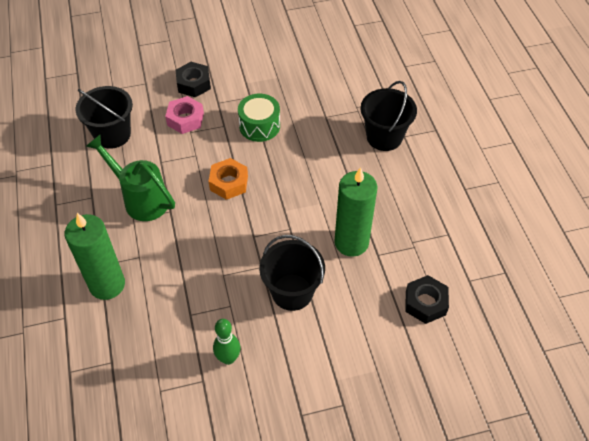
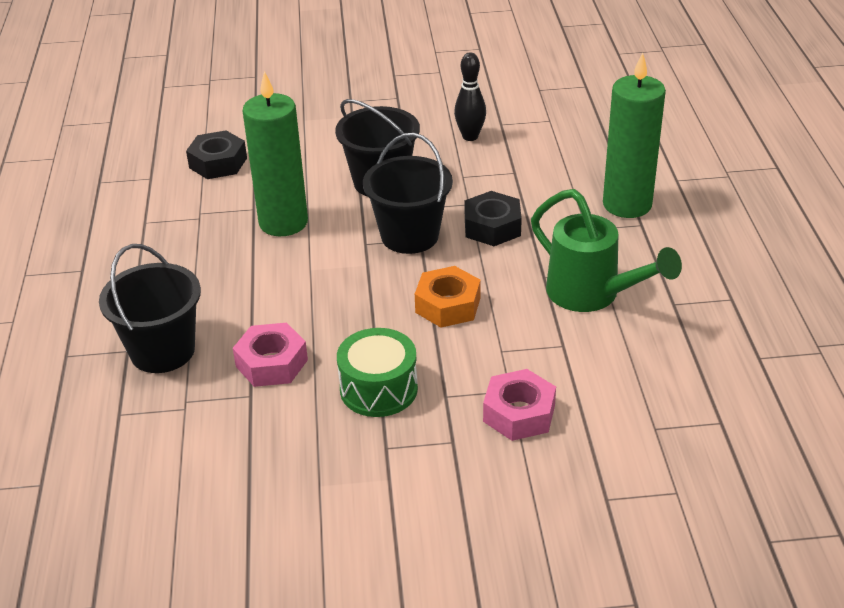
camera: 170 degrees left, 15 degrees down
black bucket [75,86,133,149] -> black bucket moved to [363,133,453,254]
black nut [176,62,211,97] -> black nut moved to [465,191,522,246]
green bowling pin [213,319,241,365] -> black bowling pin [454,52,486,141]
none -> pink nut [233,323,308,387]

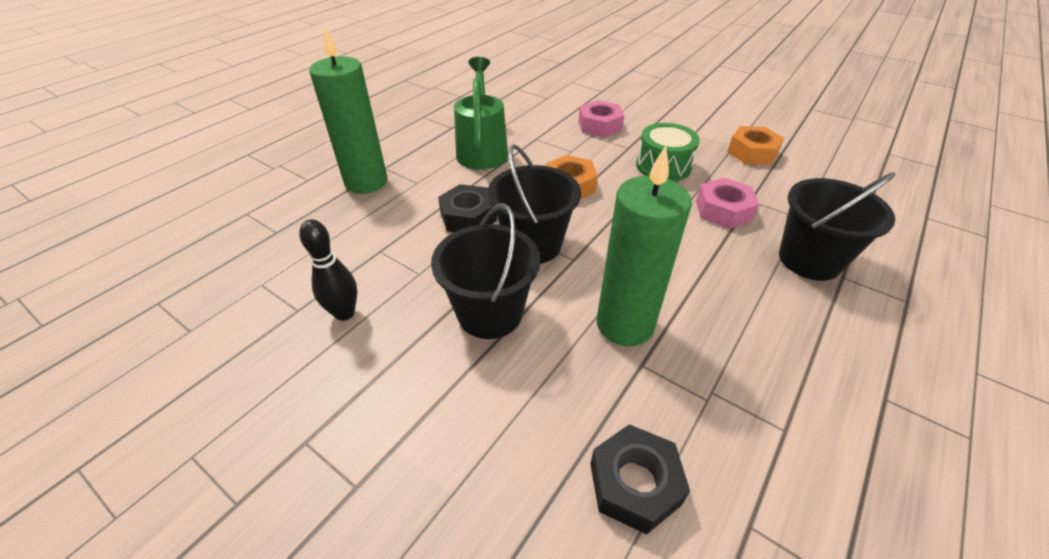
camera: 140 degrees left, 5 degrees up
none -> orange nut [727,126,784,165]

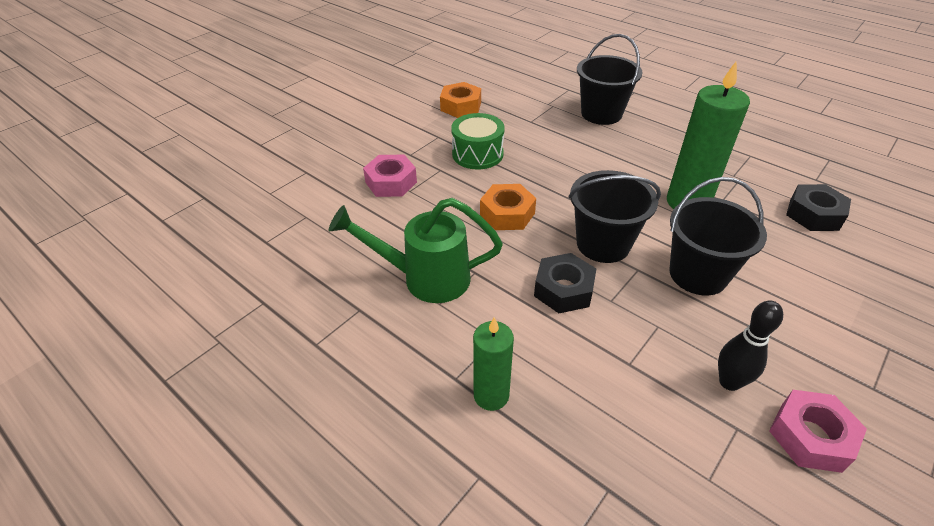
camera: 85 degrees left, 0 degrees up
green candle [309,26,388,194] -> green candle [473,317,514,411], size x0.61
pink nut [696,178,759,229] -> pink nut moved to [769,390,867,473]

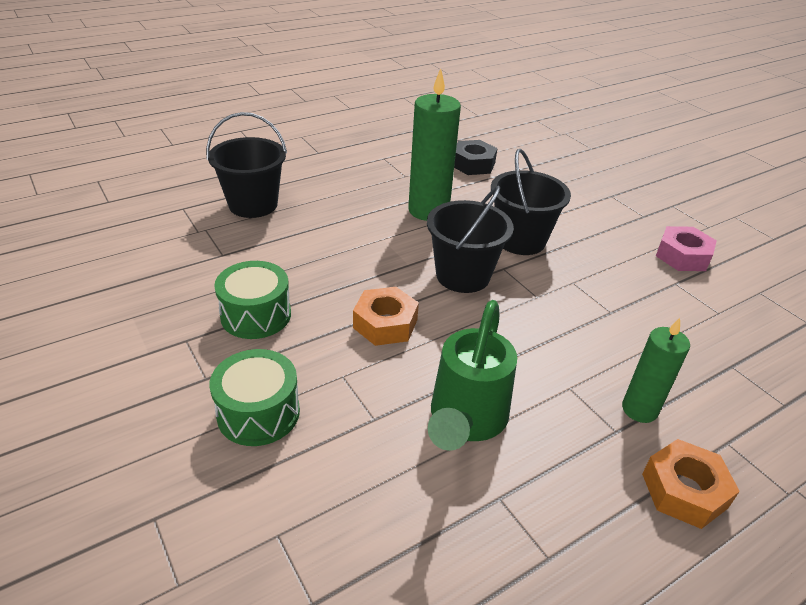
camera: 75 degrees left, 5 degrees down
pink nut [363,155,417,197] -> green drum [209,349,300,446]
orange nut [440,82,481,118] -> orange nut moved to [642,439,740,529]
black nut [534,253,596,313] -> none
black bowling pin [718,301,783,391] -> none

